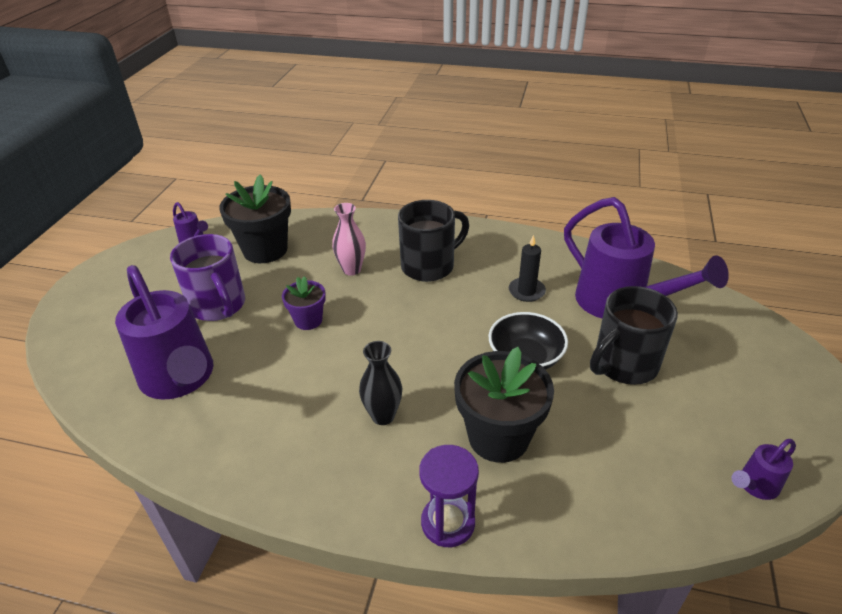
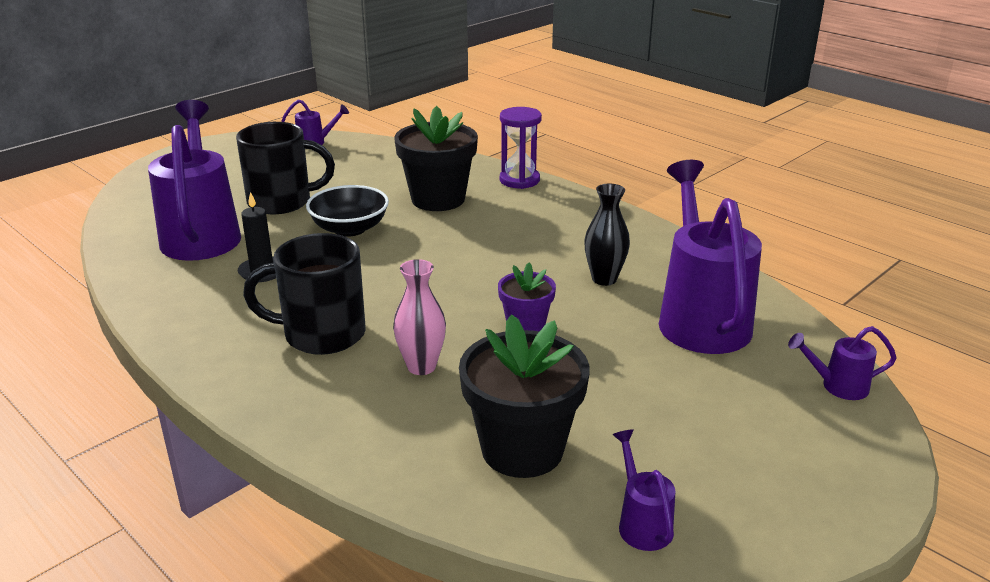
camera: 150 degrees left, 10 degrees down
purple mug [170,234,245,321] -> none
black vase [359,341,402,425] -> black vase moved to [584,184,630,286]
none -> purple watering can [788,326,897,400]

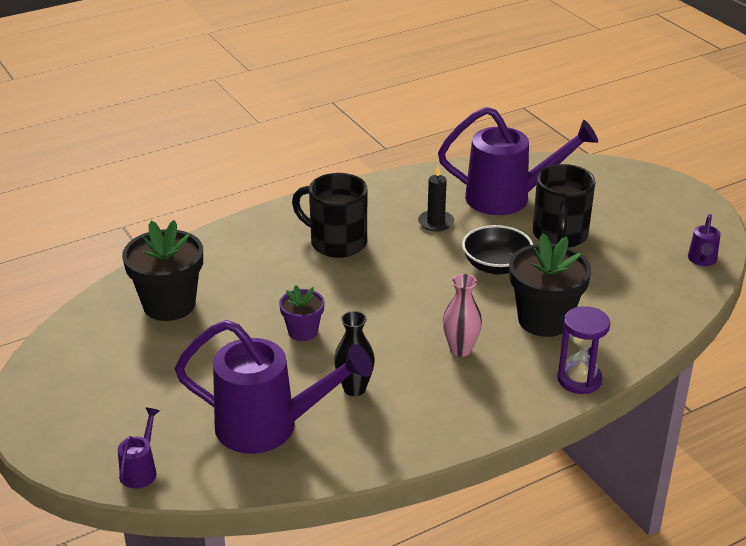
camera: 105 degrees right, 5 degrees up
black mug [243,233,366,355] -> black mug turned 75 degrees counterclockwise [292,173,367,258]
pink vase [393,259,446,375] -> pink vase moved to [443,274,482,357]
purple watering can [613,429,675,551] -> none

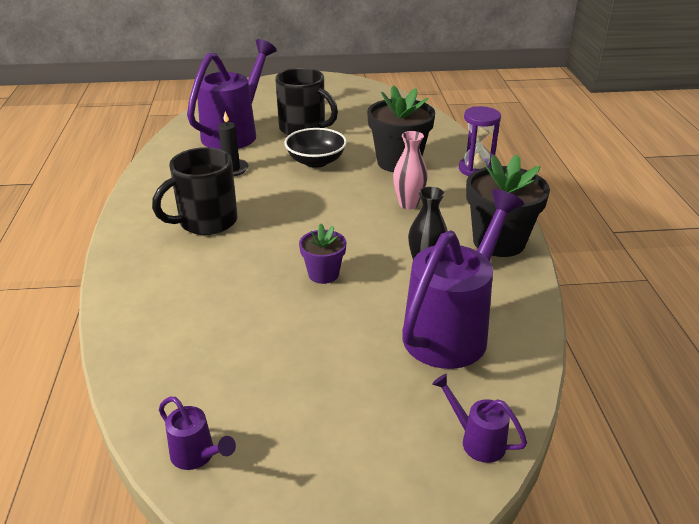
camera: 65 degrees left, 0 degrees up
black flower pot [122,220,203,321] -> black flower pot moved to [466,154,550,257]
purple watering can [688,214,721,266] -> purple watering can moved to [159,397,236,470]

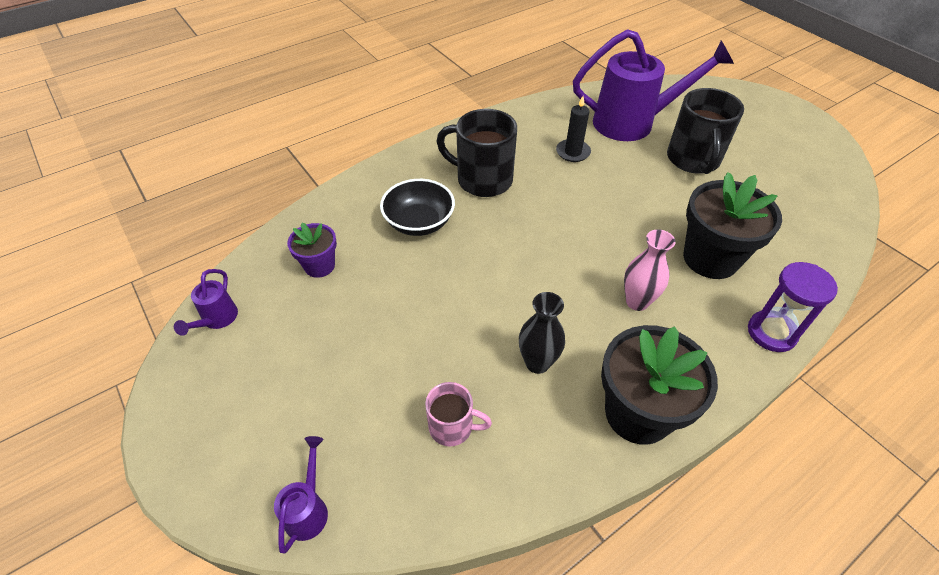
camera: 60 degrees right, 15 degrees up
black bowl [284,128,347,168] -> black bowl moved to [380,179,455,236]
purple flower pot [299,223,346,284] -> purple flower pot moved to [287,223,337,278]
purple watering can [402,189,524,369] -> pink mug [425,382,492,446]

